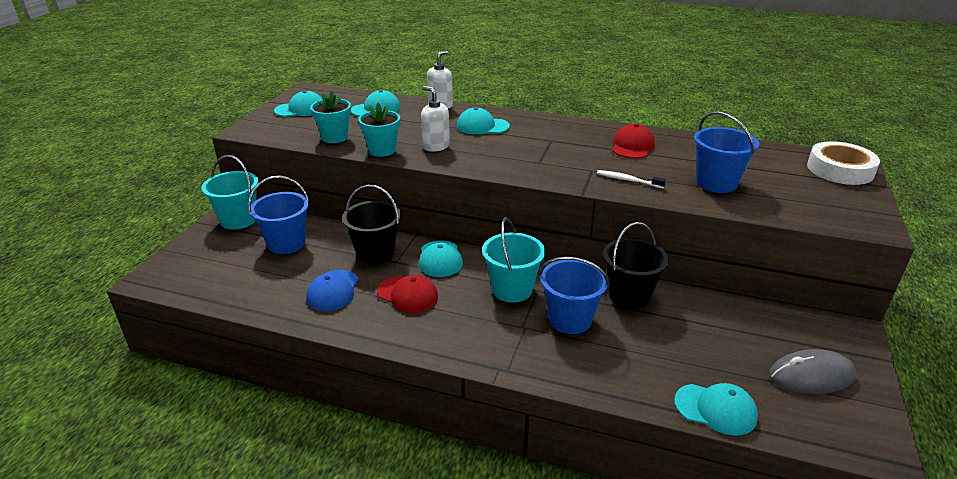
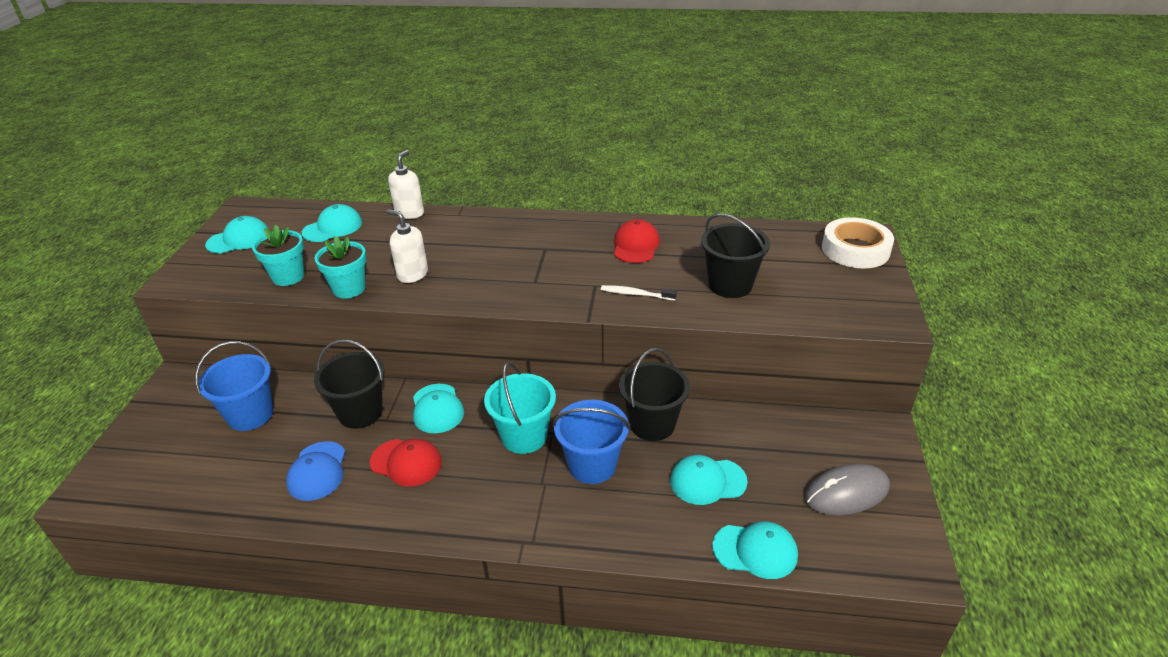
camera: 10 degrees left, 5 degrees up
turquoise bucket [202,155,258,230] -> none
turquoise cap [457,107,510,134] -> turquoise cap moved to [670,455,748,505]
blue bucket [694,111,759,193] -> black bucket [701,214,770,298]

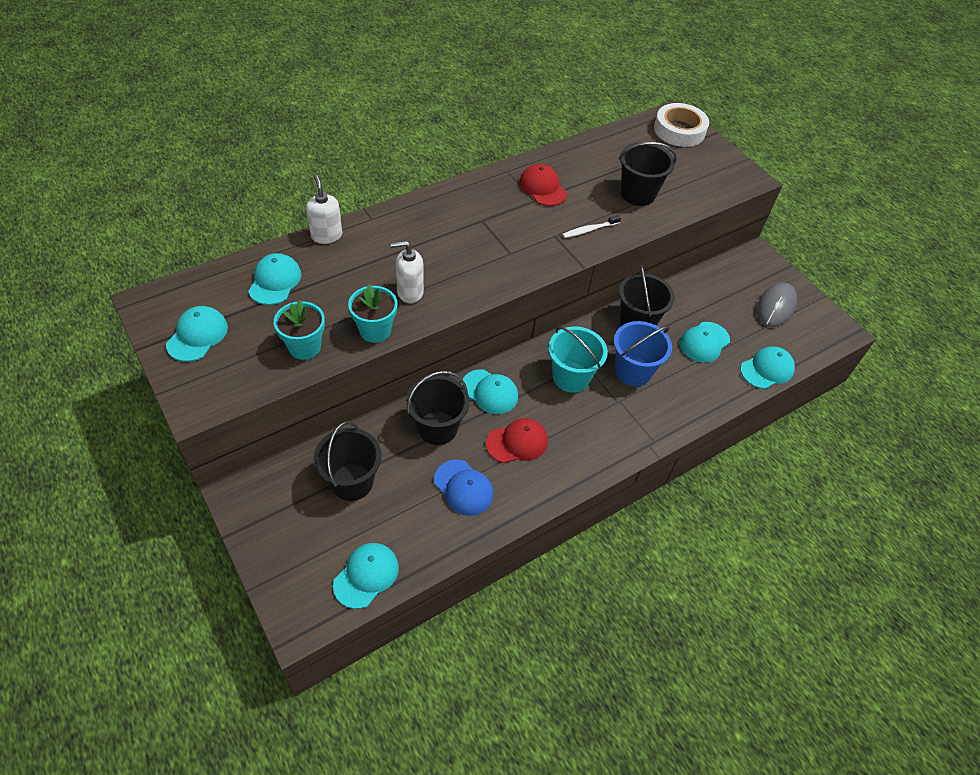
camera: 45 degrees left, 15 degrees up
blue bucket [195,341,273,431] -> black bucket [313,421,382,501]
none -> turquoise cap [333,543,399,609]

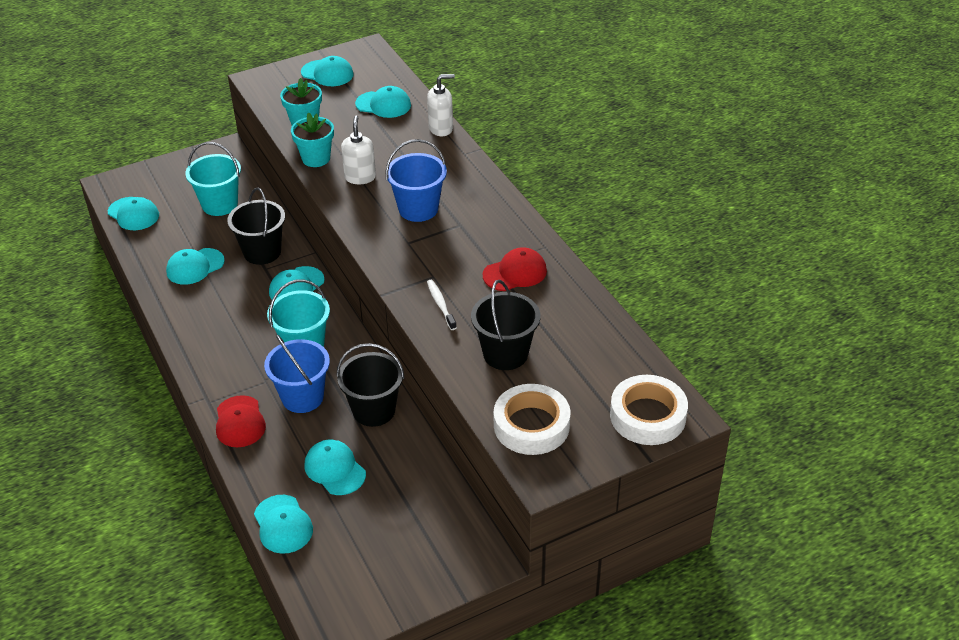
camera: 100 degrees right, 10 degrees down
black bucket [313,421,382,501] -> turquoise bucket [185,142,241,216]
blue cap [434,460,493,516] -> turquoise cap [166,248,225,285]
red cap [486,418,548,463] -> red cap moved to [216,395,266,447]
grey mouse [757,282,797,327] -> none
none -> blue bucket [385,139,447,222]
none -> white tape [494,384,570,455]

